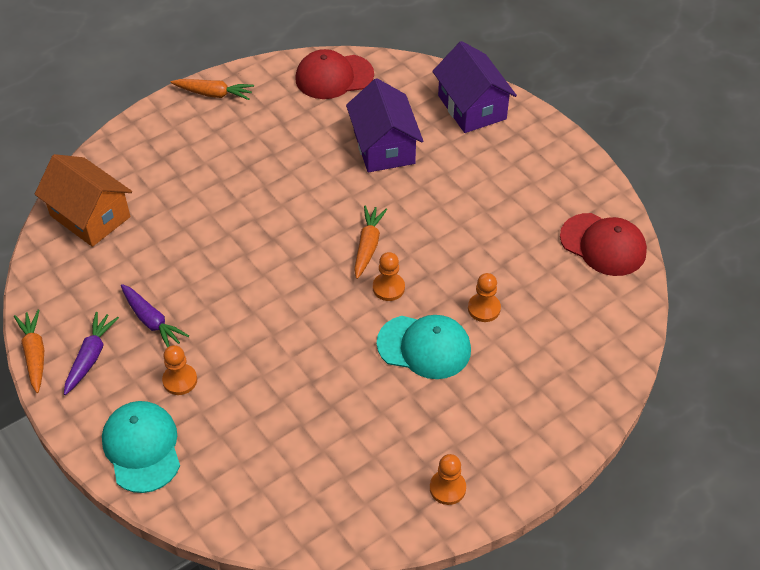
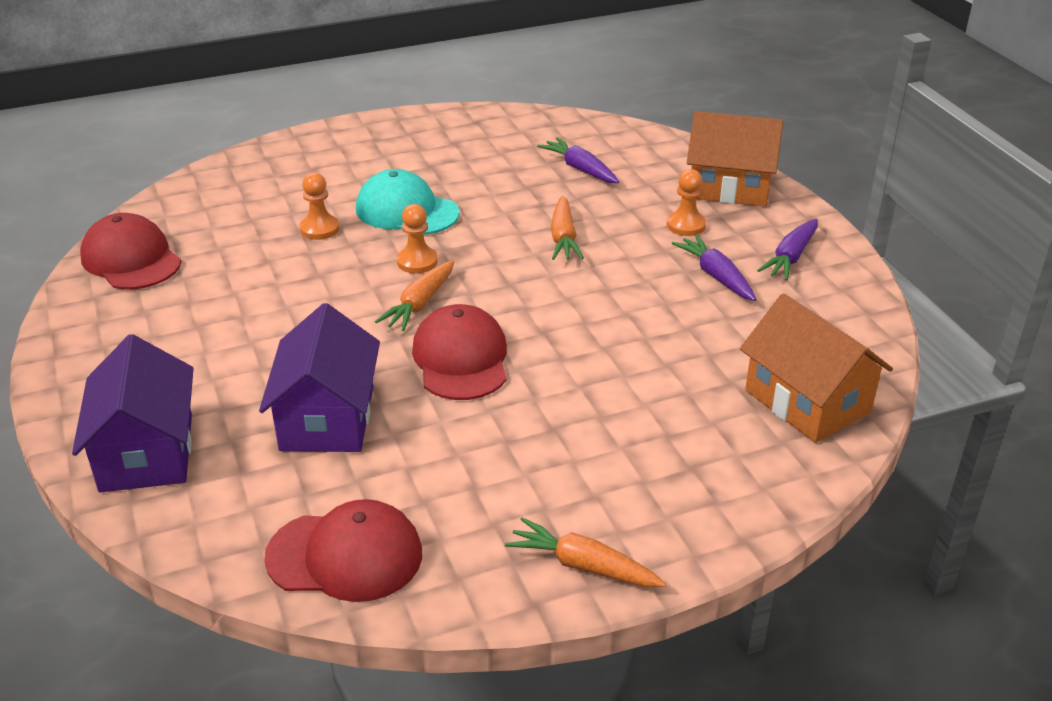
camera: 165 degrees left, 15 degrees down
orange carrot [14,310,44,393] -> orange carrot moved to [551,196,584,260]
turquoise cap [102,401,180,493] -> orange house [687,111,783,206]
orange pawn [430,454,466,505] -> none
none -> red cap [412,304,507,400]
none -> purple carrot [537,137,619,183]

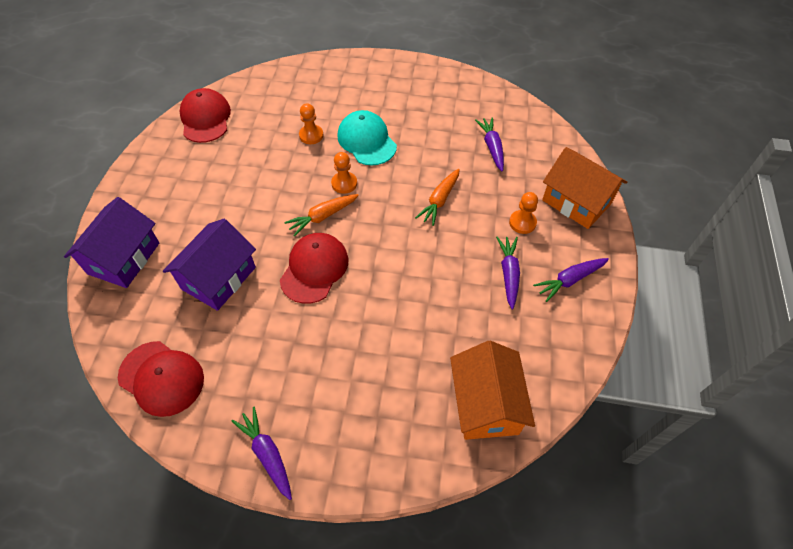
camera: 30 degrees right, 20 degrees up
orange carrot [505,517,666,587] -> purple carrot [232,407,292,500]

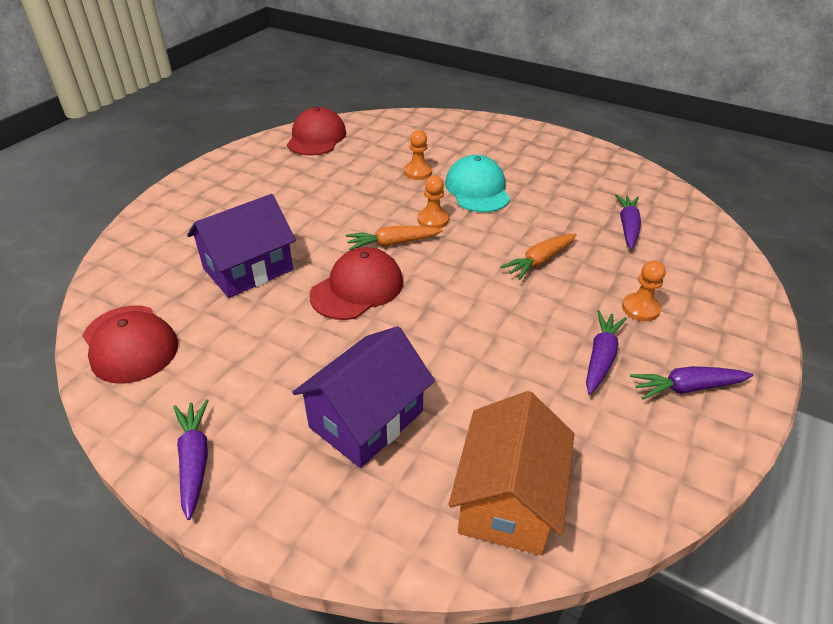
camera: 20 degrees right, 15 degrees down
purple house [64,197,159,288] -> purple house moved to [292,326,435,468]
orange house [542,147,627,229] -> none

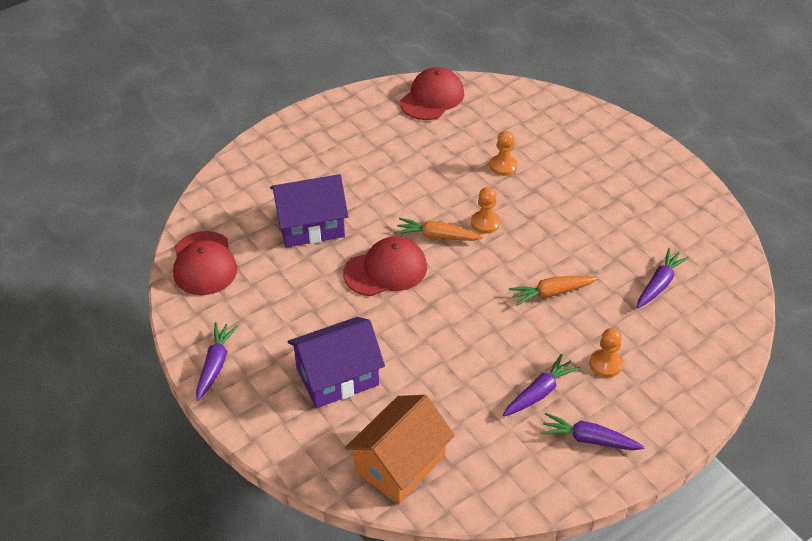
camera: 25 degrees right, 5 degrees up
turquoise cap [445,155,510,212] -> none

